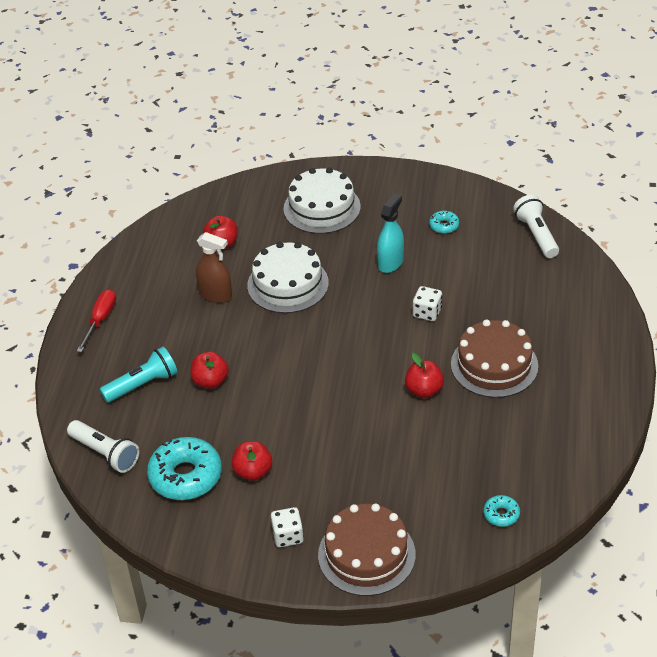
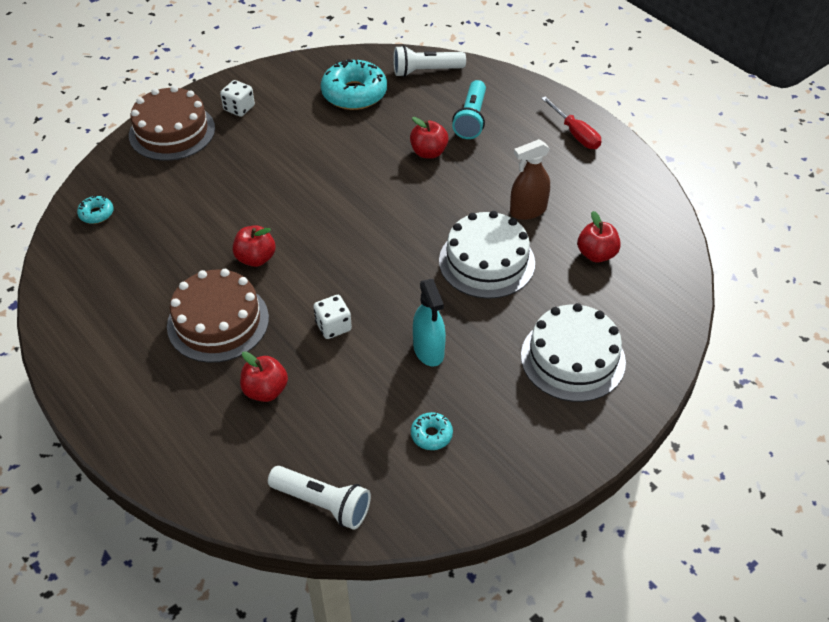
camera: 130 degrees right, 5 degrees up
red apple [232,441,272,481] -> red apple moved to [240,351,288,402]

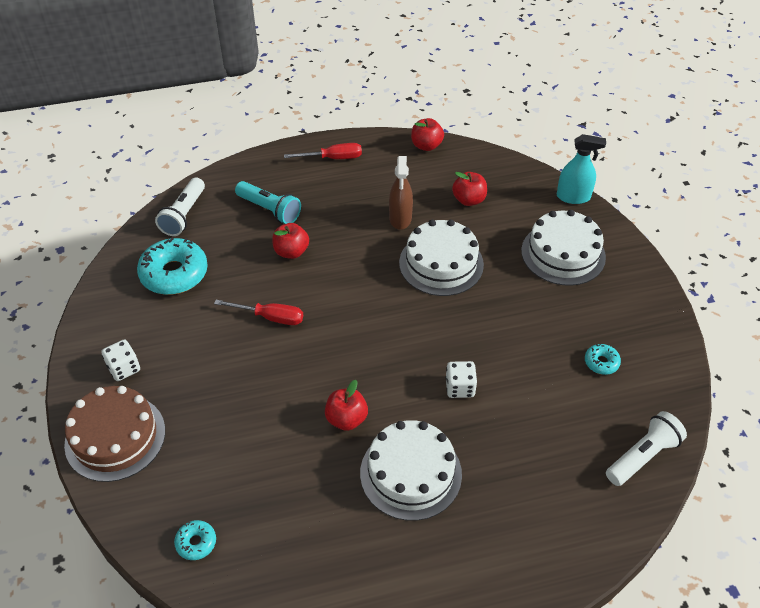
camera: 65 degrees left, 0 degrees up
brown cake [167,269,269,363] -> white cake [360,420,462,521]
red apple [240,351,288,402] -> red apple moved to [411,118,444,151]
turquoise spray bottle [413,279,446,366] -> turquoise spray bottle moved to [557,134,606,204]
none -> red screwdriver [214,300,303,325]

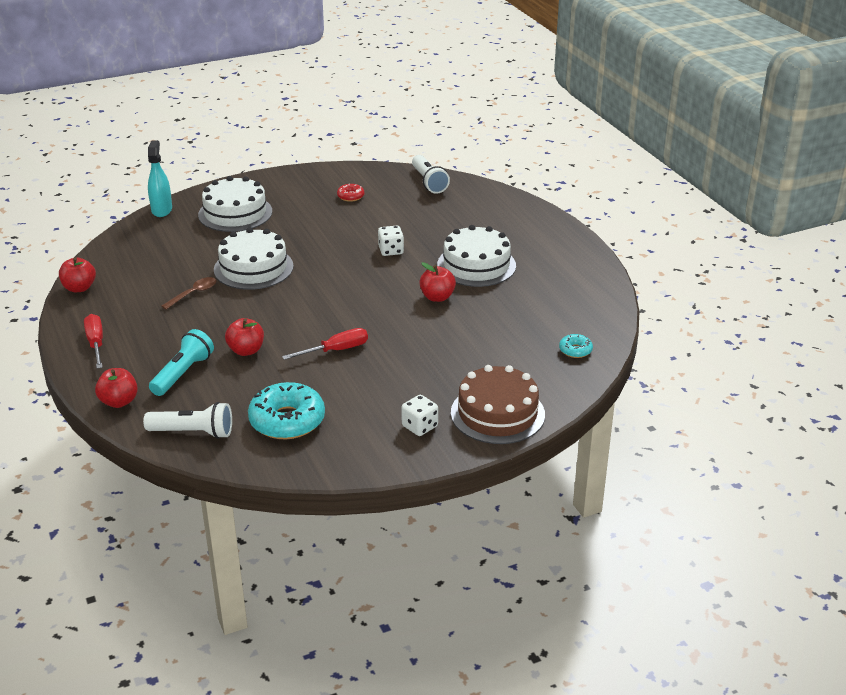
camera: 100 degrees left, 15 degrees down
red screwdriver [214,300,303,325] -> red screwdriver turned 60 degrees clockwise [282,328,368,360]
brown spray bottle [389,156,413,230] -> brown spoon [161,277,216,309]
red apple [452,172,487,206] -> red apple moved to [95,368,138,408]
turquoise donut [585,344,621,375] -> red donut [337,183,364,202]
white flashlight [606,411,687,486] -> white flashlight turned 150 degrees counterclockwise [412,155,450,194]

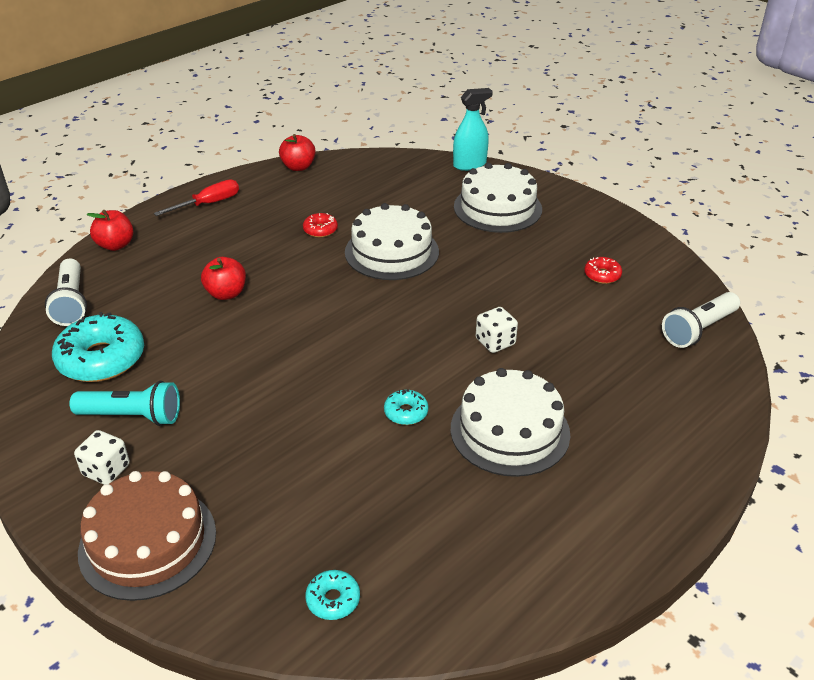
camera: 70 degrees right, 5 degrees up
turquoise flashlight [149,329,214,396] -> turquoise flashlight moved to [69,381,180,426]
brown spoon [161,277,216,309] -> red donut [303,213,338,238]
red screwdriver [282,328,368,360] -> none
red apple [419,262,456,302] -> turquoise donut [384,389,428,425]

